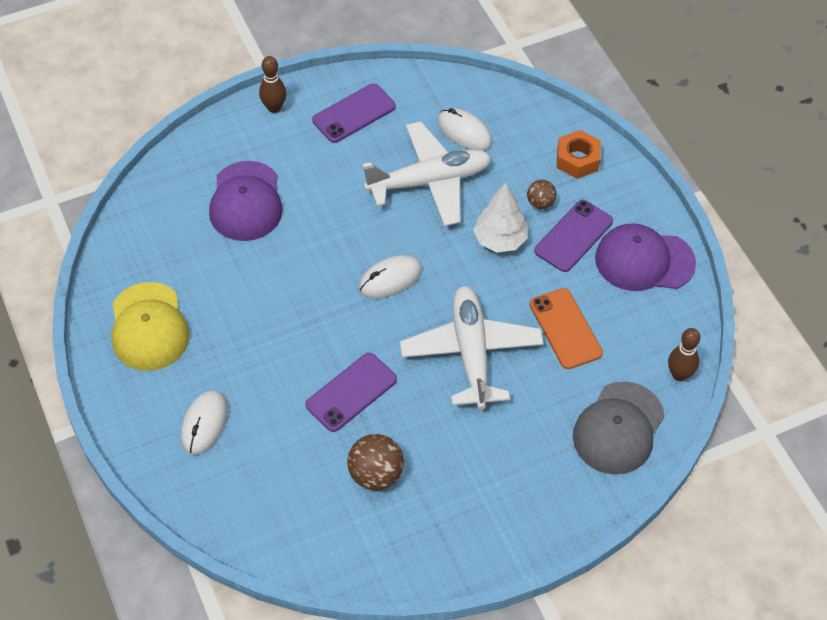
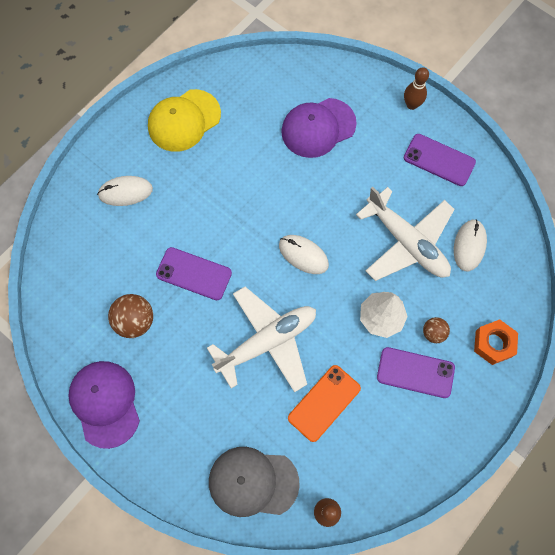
camera: 65 degrees right, 15 degrees up
purple cap [595,224,696,291] -> purple cap moved to [68,361,140,449]

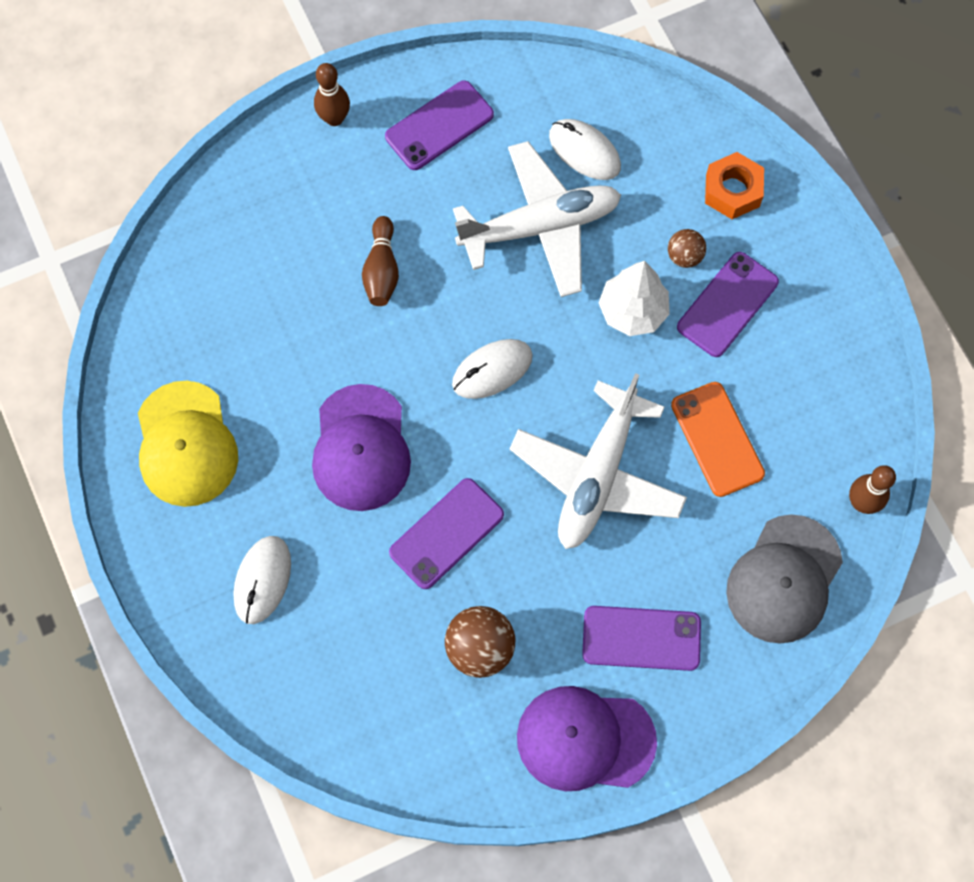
camera: 65 degrees left, 0 degrees up
white plane [207,287,316,393] -> white plane turned 150 degrees counterclockwise [510,373,687,549]
purple cap [281,98,357,158] -> purple cap moved to [312,384,411,511]
none -> brown bowling pin [362,216,399,306]
none -> purple phone [582,606,701,671]

